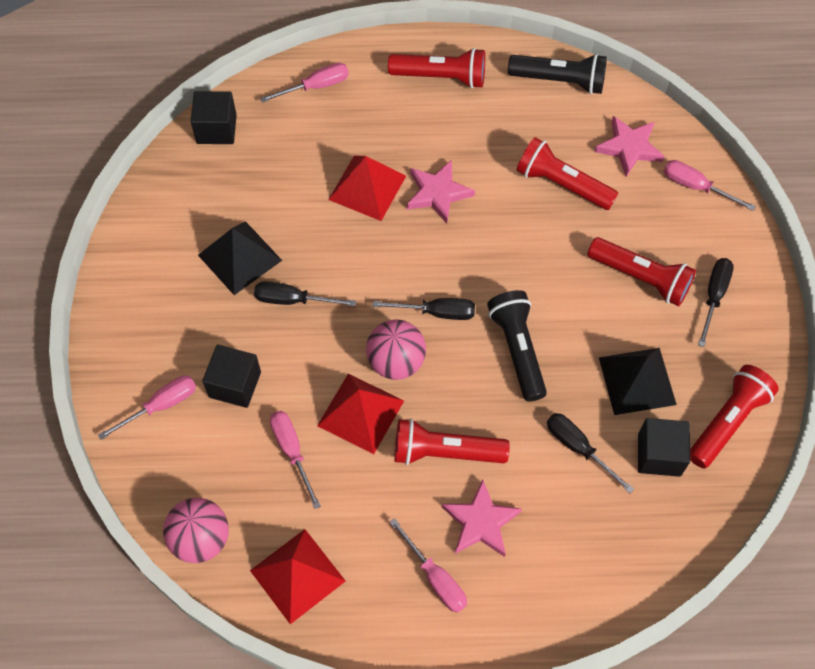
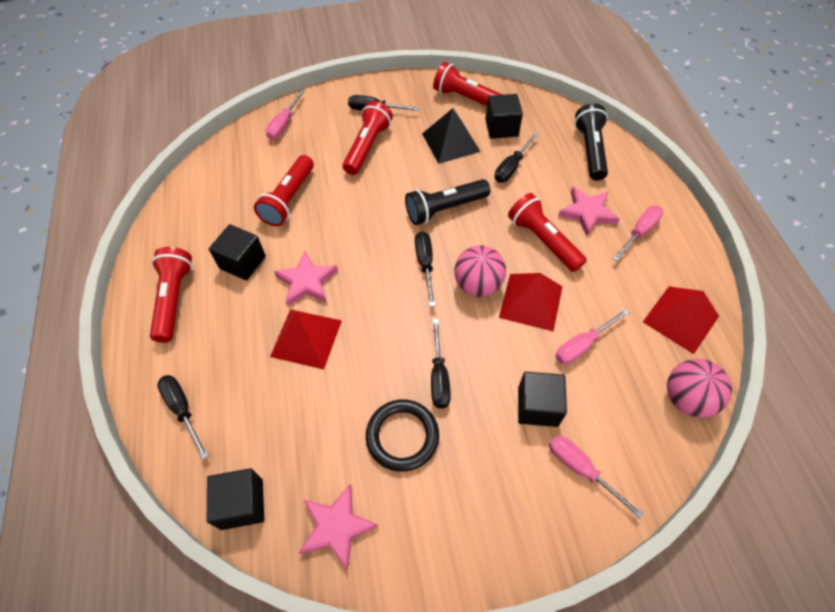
camera: 100 degrees left, 5 degrees down
black pyramid [198,221,282,295] -> black ring [366,400,439,472]
pink screwdriver [260,63,349,103] -> black screwdriver [157,375,209,459]
red flashlight [394,419,510,465] -> red flashlight turned 150 degrees clockwise [508,193,587,272]
black flashlight [508,54,607,94] -> black flashlight moved to [575,103,608,181]
pink star [595,116,665,177] -> pink star moved to [299,484,378,570]
none -> black cube [209,224,266,281]

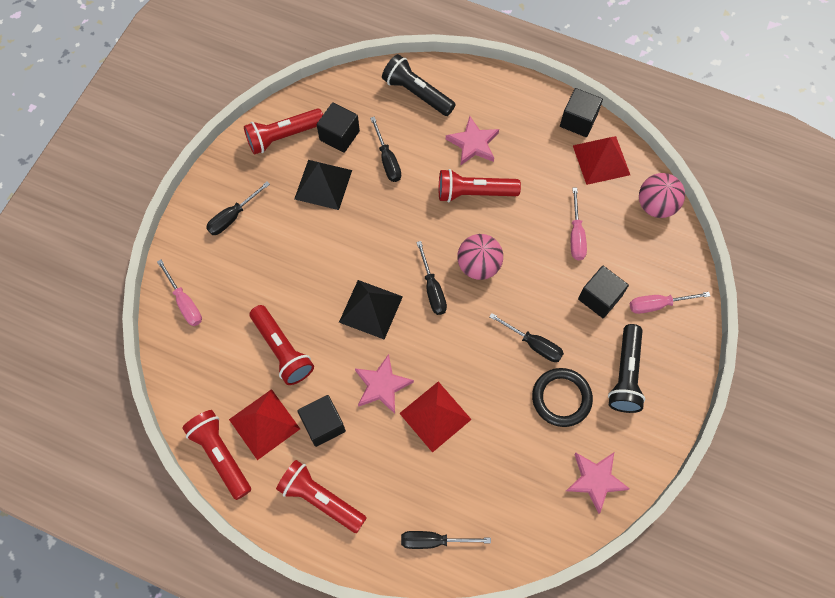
camera: 55 degrees left, 10 degrees up
black cube [207,468,264,530] -> black cube moved to [560,88,603,137]
red flashlight [343,101,393,175] -> red flashlight moved to [182,410,251,500]
black flashlight [405,179,490,225] -> black flashlight moved to [608,324,646,413]
black screwdriver [415,231,436,306] -> black screwdriver turned 135 degrees counterclockwise [416,241,447,315]
red pyramid [499,273,563,332] -> red pyramid moved to [229,389,300,460]
pink screwdriver [612,205,663,261] -> none
none -> black pyramid [339,280,403,339]

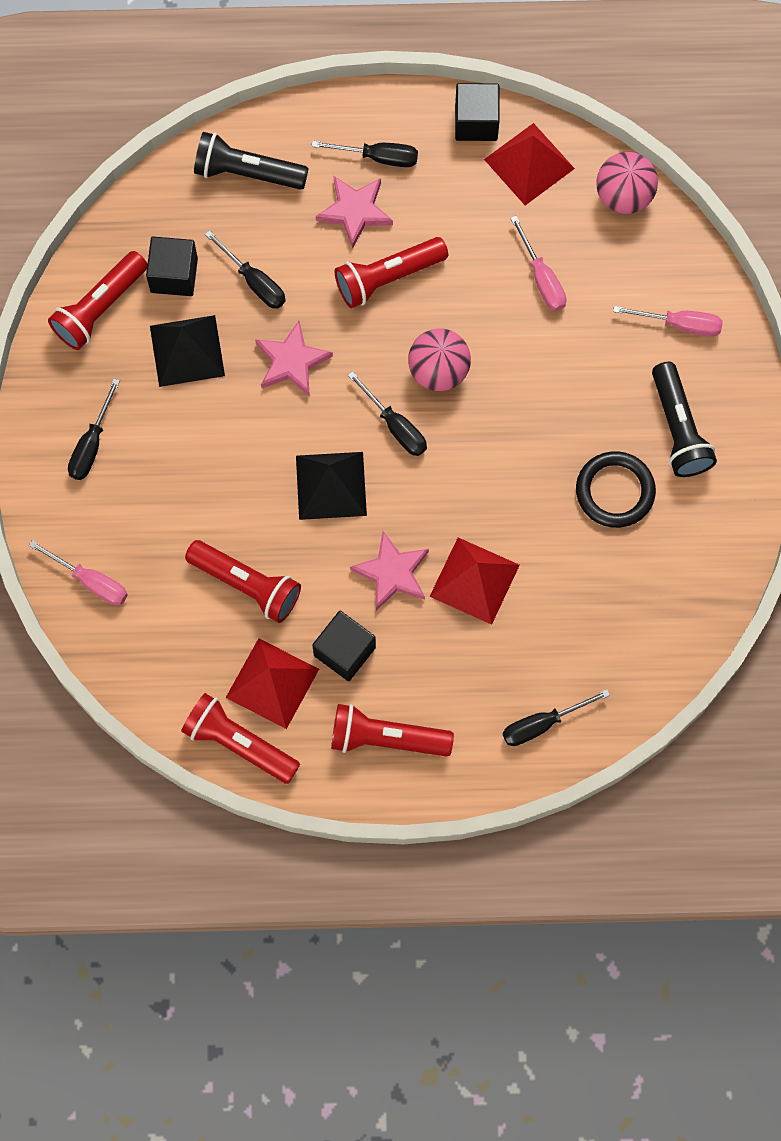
camera: 25 degrees left, 5 degrees up
black screwdriver [489,313,564,362] -> black screwdriver moved to [311,141,418,167]
pink star [566,452,630,514] -> pink star moved to [255,321,333,397]
black cube [578,266,629,318] -> none
pink screwdriver [630,292,710,314] -> pink screwdriver turned 135 degrees counterclockwise [613,306,723,337]

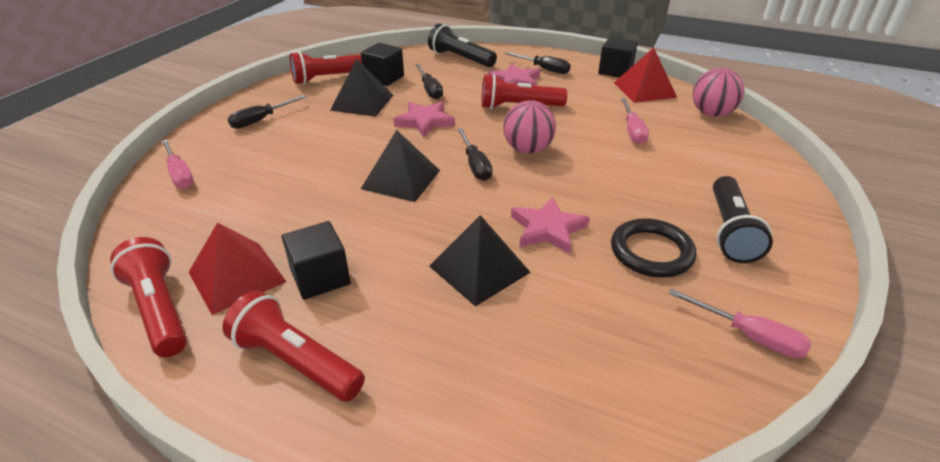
camera: 25 degrees right, 35 degrees down
red flashlight [185,540,301,623] -> none
pink star [350,531,429,611] -> pink star moved to [511,197,590,254]
red pyramid [429,538,520,625] -> black pyramid [429,215,531,307]
black screwdriver [503,689,610,746] -> none
pink screwdriver [613,306,723,337] -> pink screwdriver moved to [668,289,812,359]

